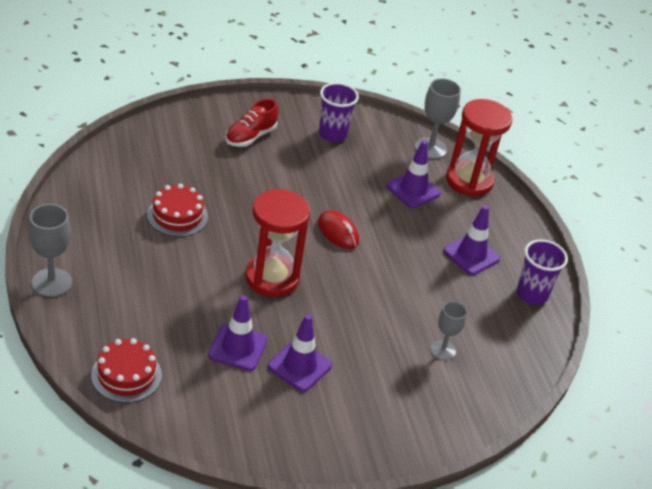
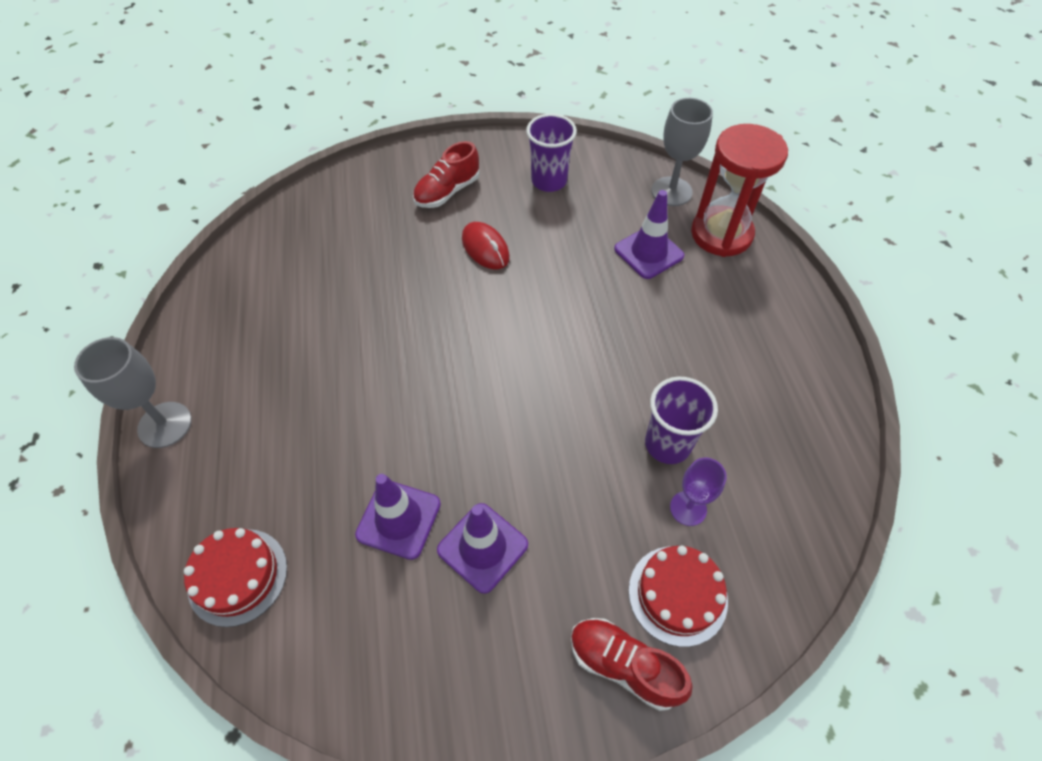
camera: 10 degrees right, 15 degrees up
red cake [147,184,208,237] -> red cake moved to [629,545,728,647]
red hourglass [245,189,310,297] -> none
red mouse [318,210,359,249] -> red mouse moved to [462,222,510,269]
grey goblet [430,301,467,360] -> purple goblet [670,458,727,526]
purple traffic cone [443,205,500,275] -> none
purple cup [517,239,568,305] -> purple cup moved to [645,377,718,464]
none -> red shoe [571,618,693,711]

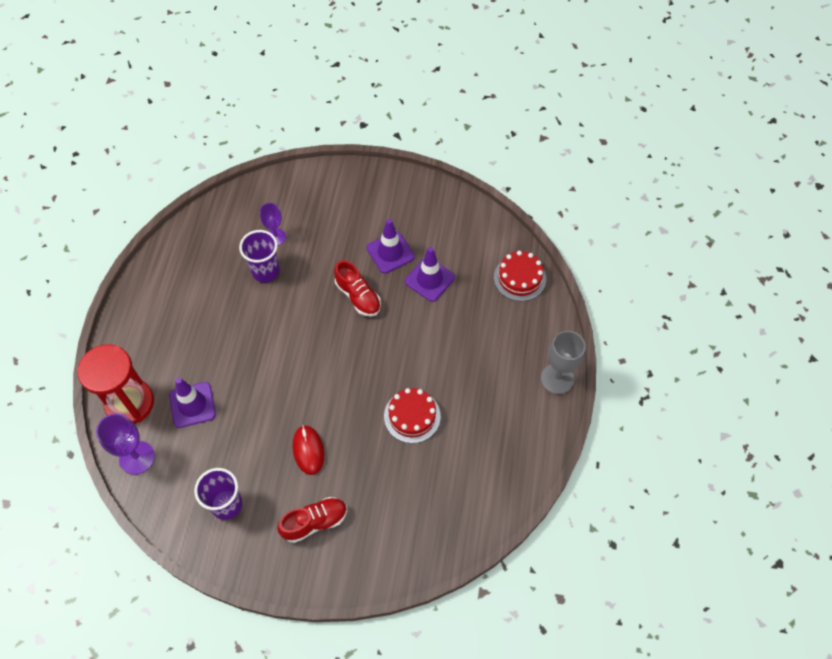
camera: 160 degrees left, 5 degrees up
red shoe [571,618,693,711] -> red shoe moved to [334,260,381,317]
red cake [629,545,728,647] -> red cake moved to [384,388,441,443]
grey goblet [651,98,713,206] -> purple goblet [96,413,155,475]

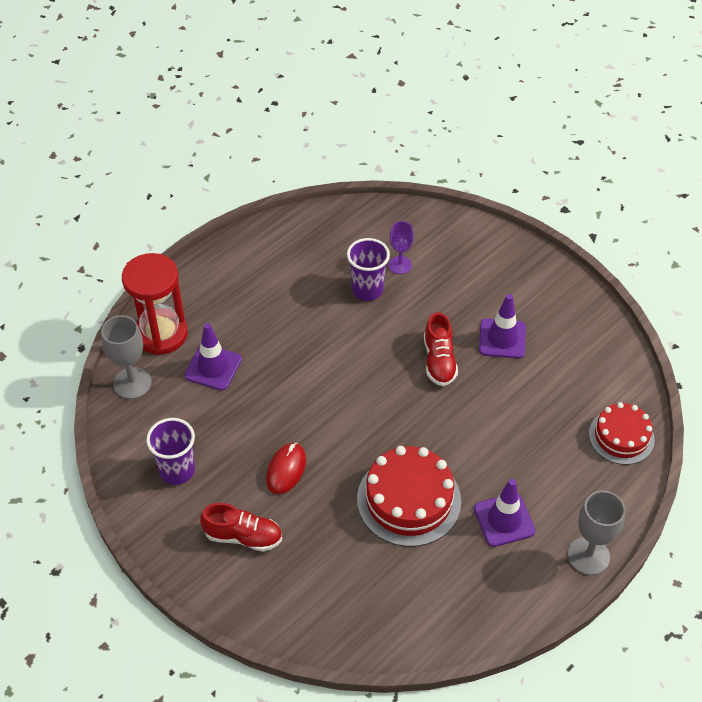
camera: 35 degrees right, 10 degrees down
purple goblet [96,413,155,475] -> grey goblet [101,315,152,399]
red cake [384,388,441,443] -> red cake [357,446,461,547], size x1.54
purple traffic cone [405,247,455,302] -> purple traffic cone moved to [474,479,536,547]

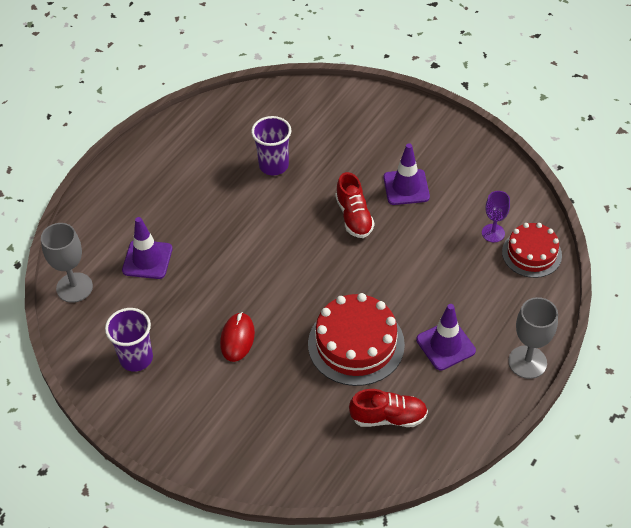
camera: 10 degrees left, 0 degrees up
red hourglass [122,253,188,355] -> none
red shoe [200,503,282,552] -> red shoe moved to [349,389,428,427]
purple goblet [389,221,414,274] -> purple goblet moved to [482,191,510,242]

